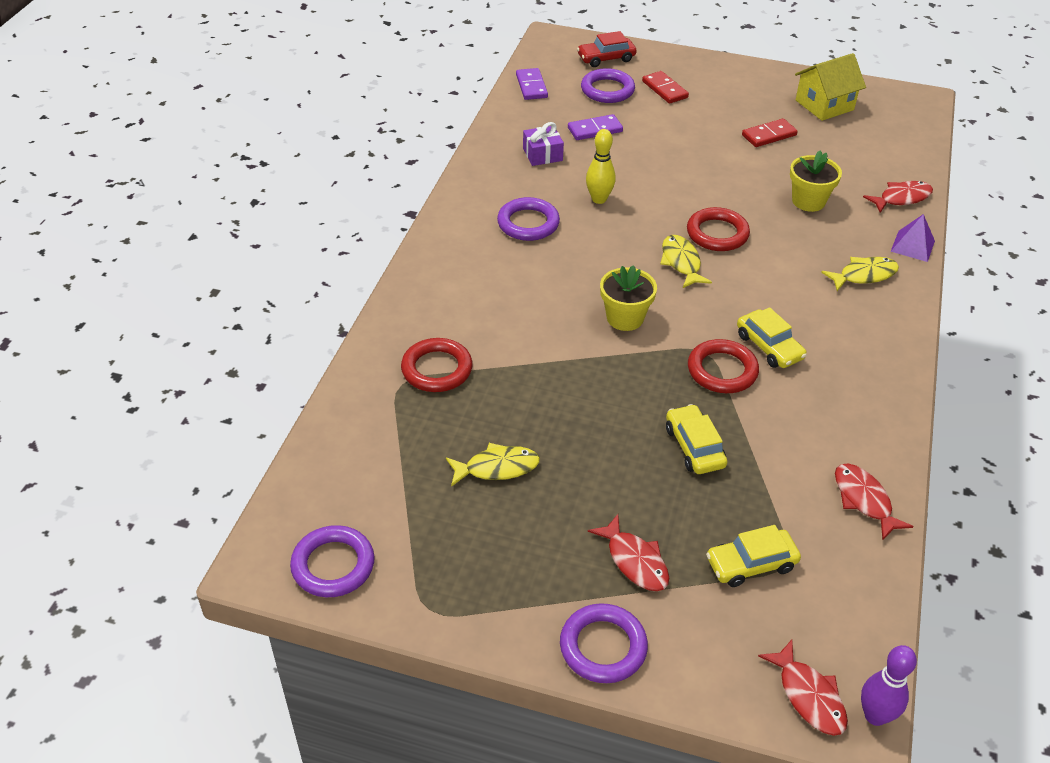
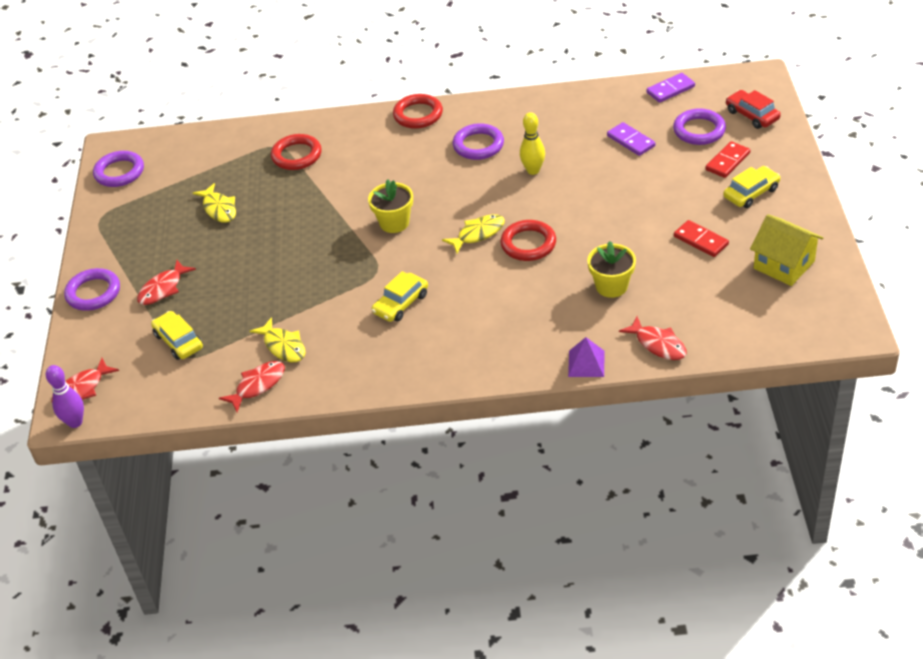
camera: 75 degrees right, 0 degrees up
purple gift [523,122,564,166] -> none
yellow car [666,404,727,474] -> yellow car moved to [723,166,780,208]
red ring [688,339,759,393] -> red ring moved to [393,94,443,129]
yellow fish [821,257,899,291] -> yellow fish moved to [250,317,306,362]

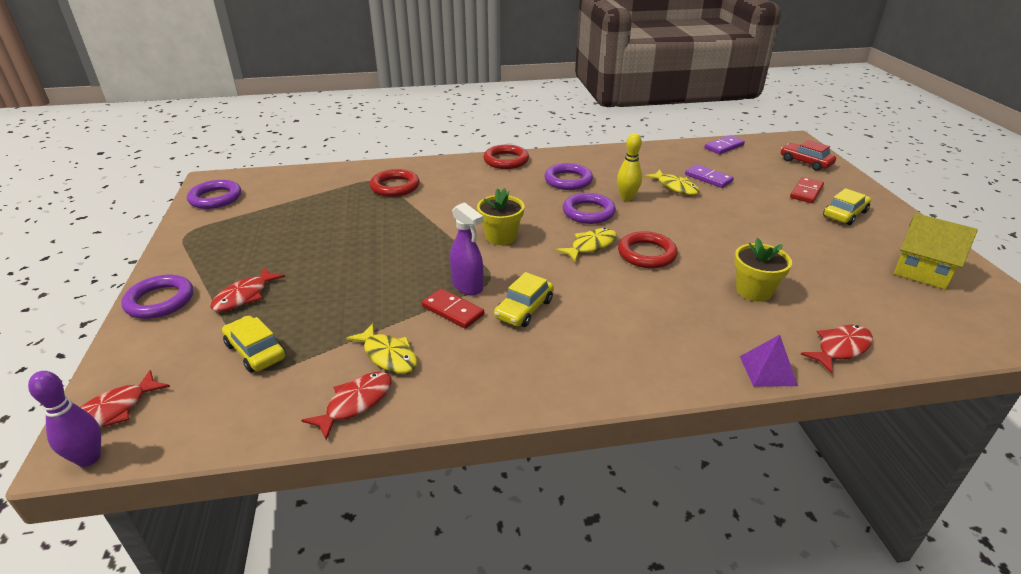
camera: 10 degrees left, 10 degrees down
yellow fish [193,183,236,223] -> yellow fish moved to [644,170,700,195]
red fish [619,316,687,360] -> red fish turned 75 degrees counterclockwise [801,325,873,374]
purple ring [673,108,726,145] -> purple ring moved to [563,193,616,224]
red domino [674,220,729,257] -> red domino moved to [422,289,484,329]
none -> purple spray bottle [450,202,483,295]

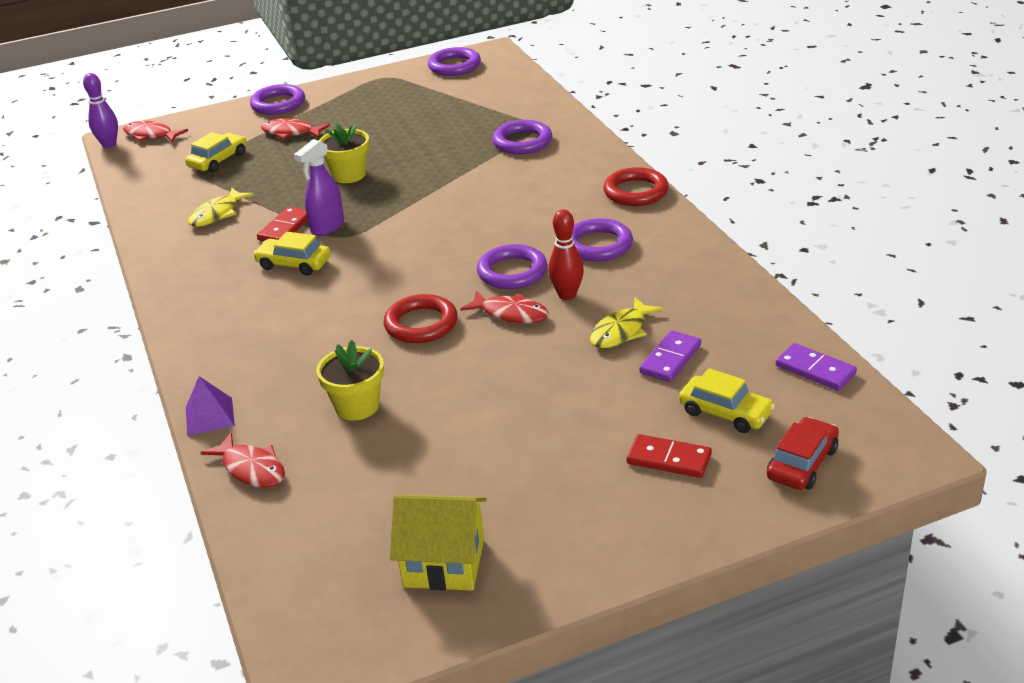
camera: 80 degrees right, 0 degrees up
red fish [301,372,392,440] -> red fish moved to [460,291,549,324]
red ring [370,169,419,197] -> purple ring [492,120,552,154]
yellow flower pot [477,188,524,245] -> yellow flower pot moved to [319,124,370,183]
yellow fish [556,228,617,262] -> none
yellow bowling pin [617,133,642,201] -> red bowling pin [548,209,584,300]
yellow car [823,188,871,225] -> yellow car moved to [679,368,775,433]
yellow house [894,213,978,290] -> yellow house turned 75 degrees clockwise [390,495,487,591]

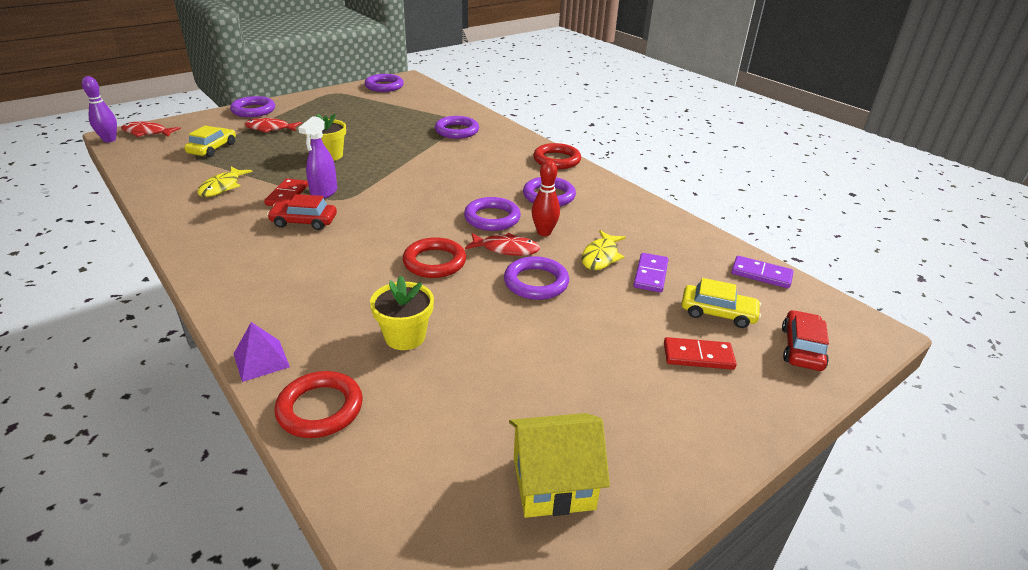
camera: 20 degrees left, 0 degrees up
red fish [200,433,285,488] -> red ring [275,371,363,438]
yellow car [253,232,331,276] -> red car [267,194,337,230]
none -> purple ring [504,256,569,300]

